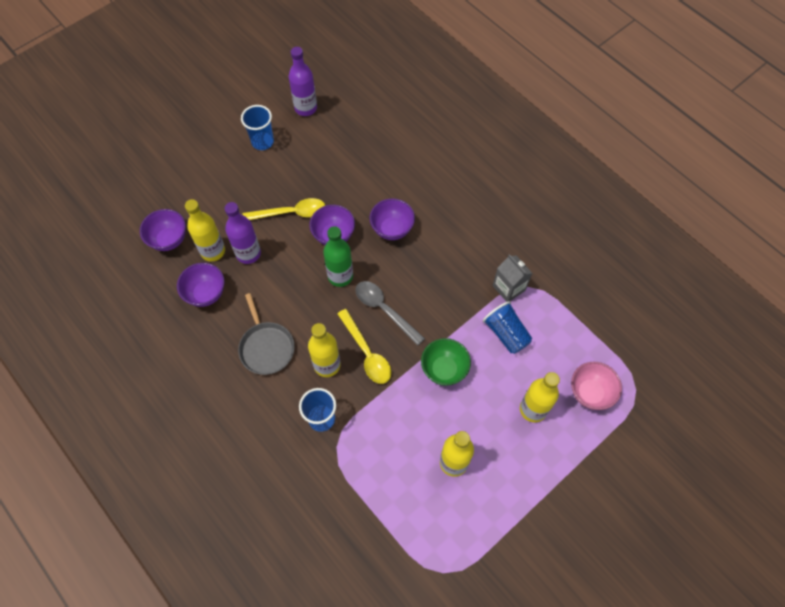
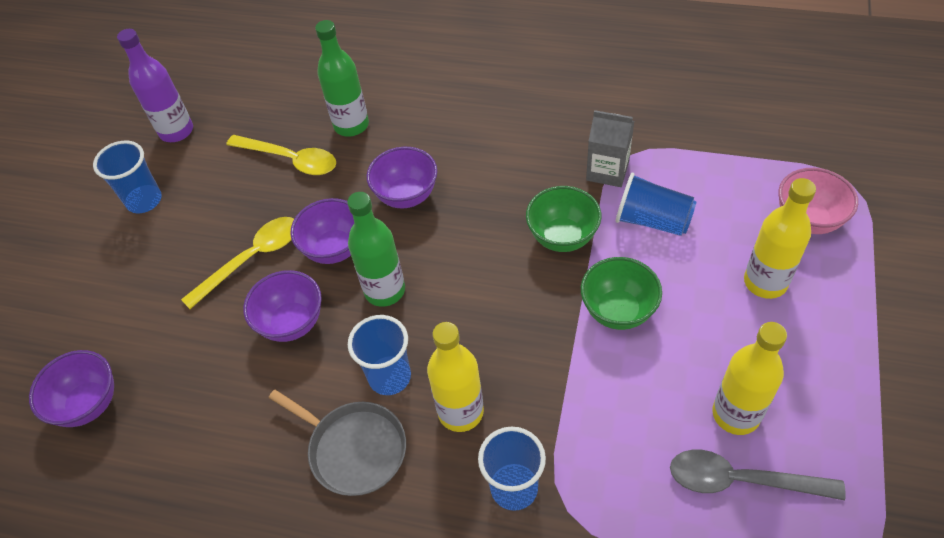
camera: 30 degrees left, 10 degrees down
purple bowl [177,263,225,307] -> purple bowl moved to [243,270,322,342]
yellow bottle [185,199,225,261] -> none
purple bottle [225,202,261,264] -> none
yellow spoon [337,309,391,384] -> yellow spoon moved to [226,135,336,175]
grey spoon [355,281,425,346] -> grey spoon moved to [670,450,846,500]
none -> green bottle [315,20,369,136]
none -> blue cup [348,315,411,395]
none -> green bowl [526,186,601,252]

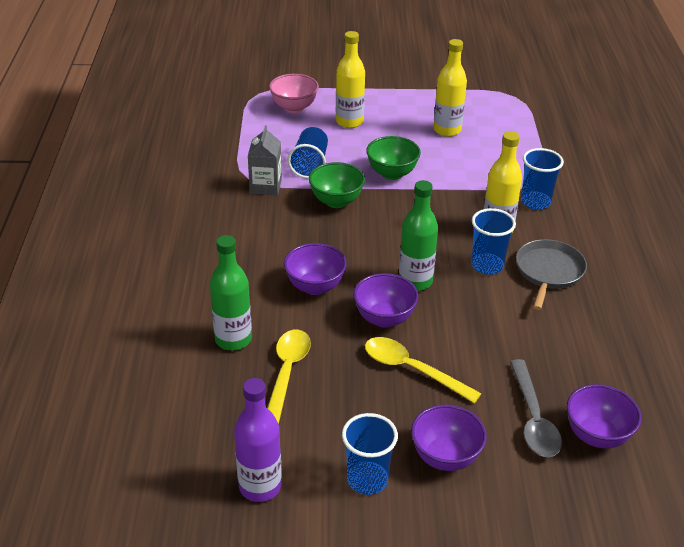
camera: 110 degrees left, 15 degrees down
purple bowl [243,270,322,342] -> purple bowl moved to [411,405,487,471]
grey spoon [670,450,846,500] -> grey spoon moved to [510,359,562,457]

